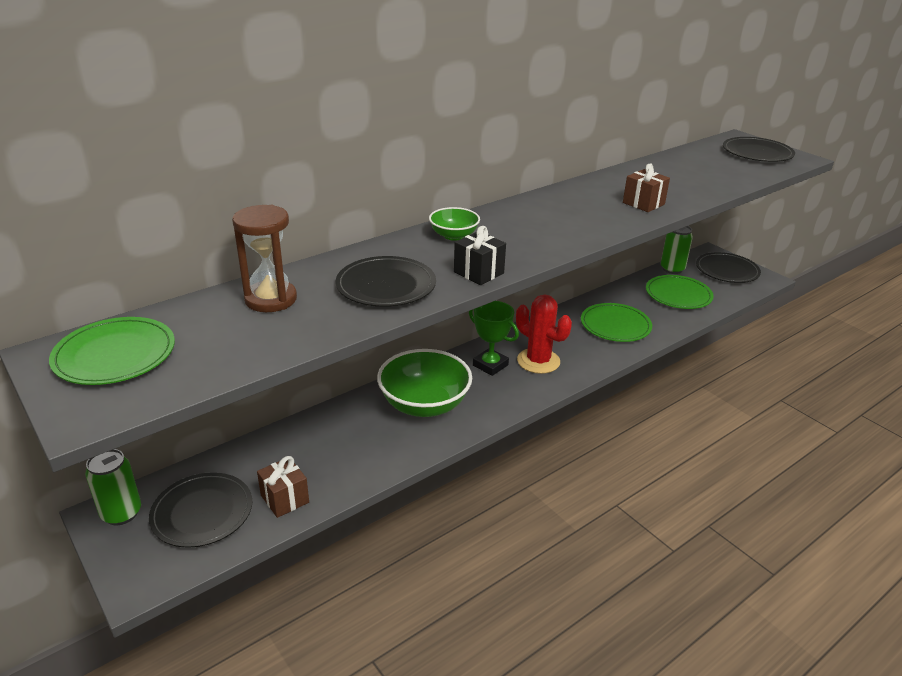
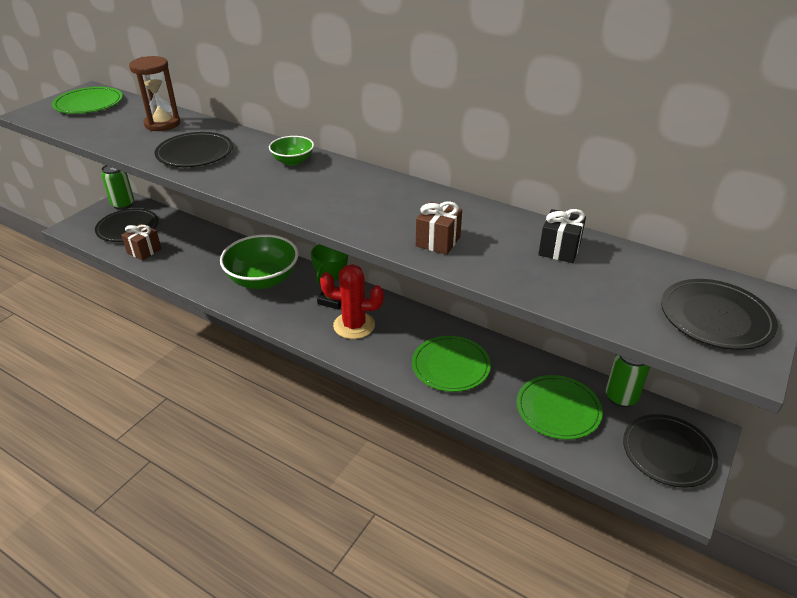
camera: 70 degrees right, 5 degrees up
black gift [454,226,506,285] -> black gift moved to [538,209,586,263]
red cactus [516,294,572,374] -> red cactus turned 75 degrees clockwise [320,264,384,339]

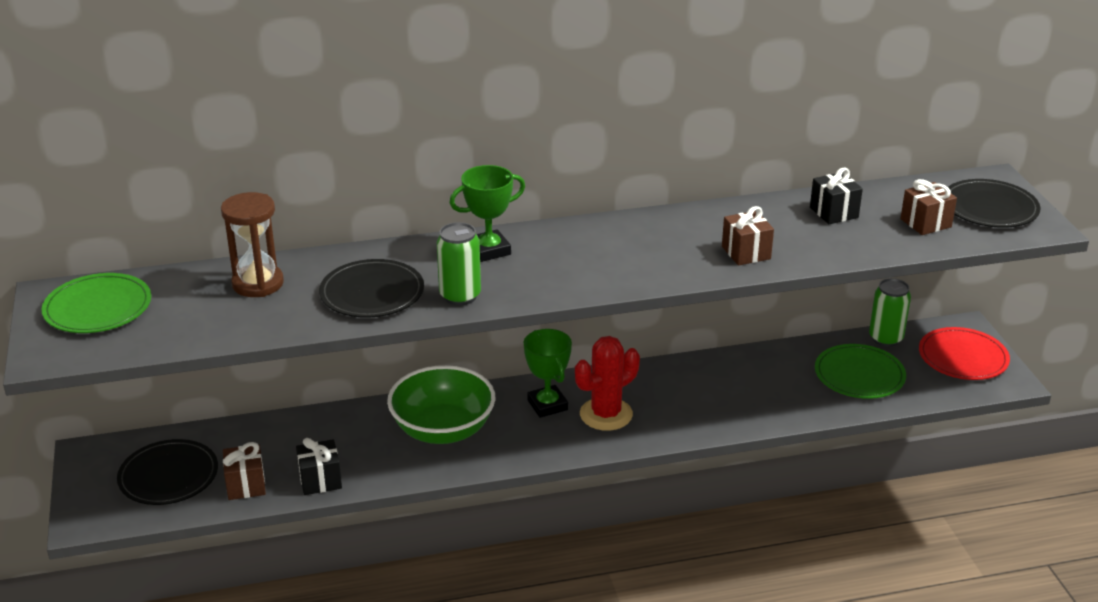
camera: 45 degrees left, 5 degrees down
green can [101,165,134,210] -> green can moved to [437,222,481,305]
green bowl [269,136,314,166] -> green trophy [450,165,525,262]
green plate [412,336,491,392] -> none
black plate [623,414,718,488] -> red plate [919,327,1010,380]
none -> black gift [296,438,342,495]
none -> brown gift [900,179,957,235]

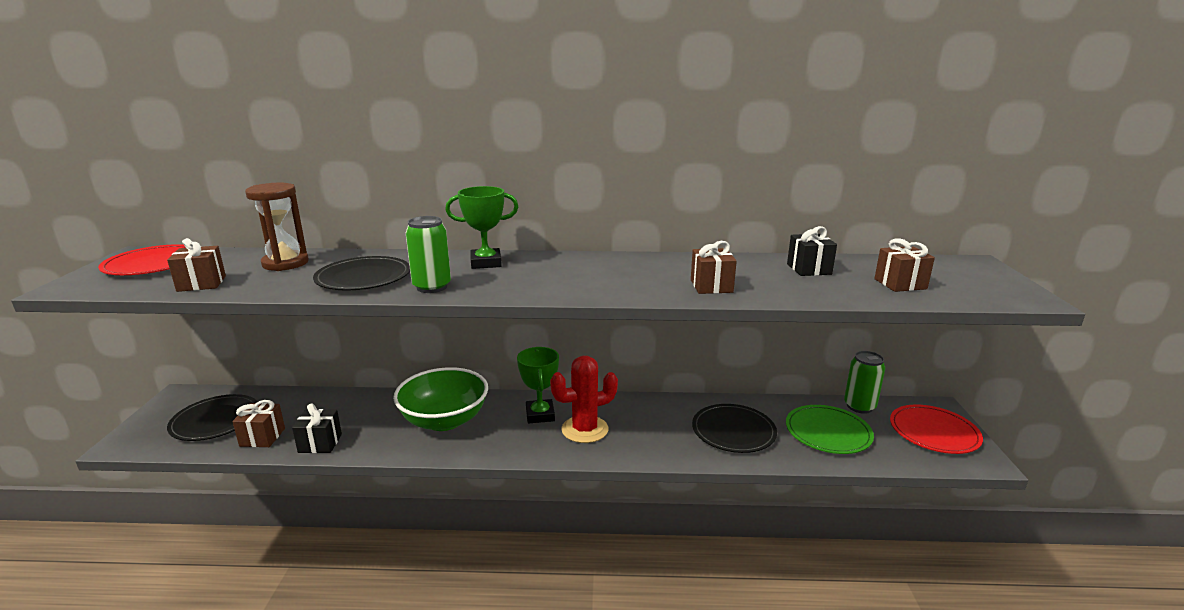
camera: 15 degrees right, 10 degrees down
green plate [42,273,151,333] -> red plate [98,244,186,275]
black plate [948,179,1041,228] -> black plate moved to [692,404,777,453]
none -> brown gift [167,238,226,292]

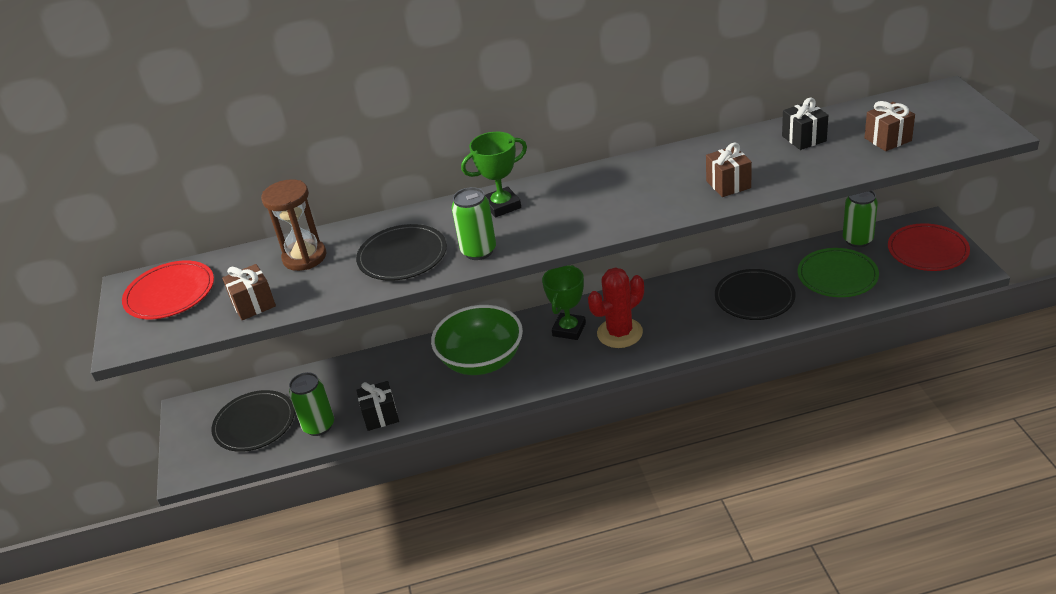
camera: 10 degrees left, 15 degrees up
brown gift [232,400,285,447] -> green can [289,372,334,436]
green trophy [517,347,559,424] -> green trophy turned 45 degrees clockwise [542,265,586,340]

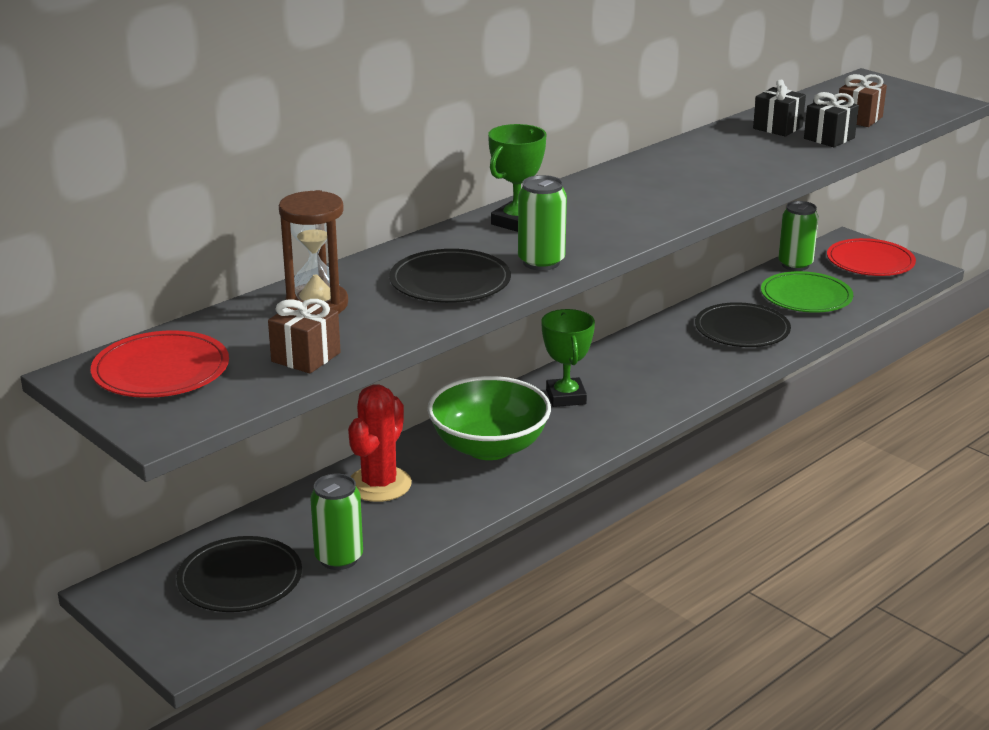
camera: 35 degrees left, 10 degrees down
black gift [356,381,399,431] -> black gift moved to [804,92,859,147]
red cactus [588,267,644,348] -> red cactus moved to [348,384,412,502]
brown gift [706,142,752,197] -> none

